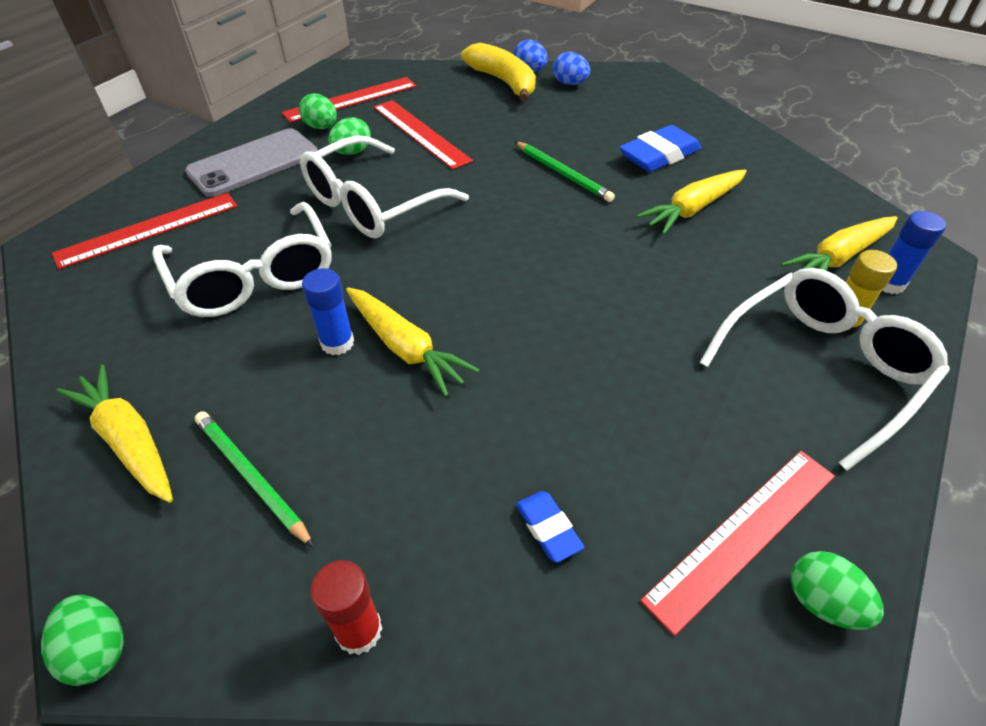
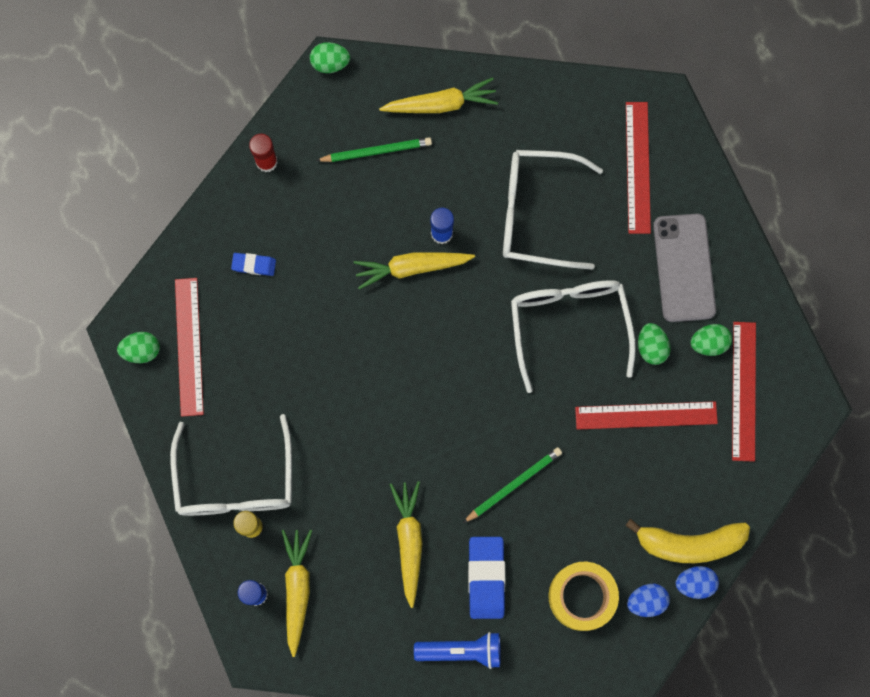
camera: 125 degrees right, 30 degrees up
green pencil [515,141,615,202] -> green pencil turned 150 degrees clockwise [463,447,562,523]
none -> blue flashlight [414,632,500,669]
none -> yellow tape [549,562,619,631]

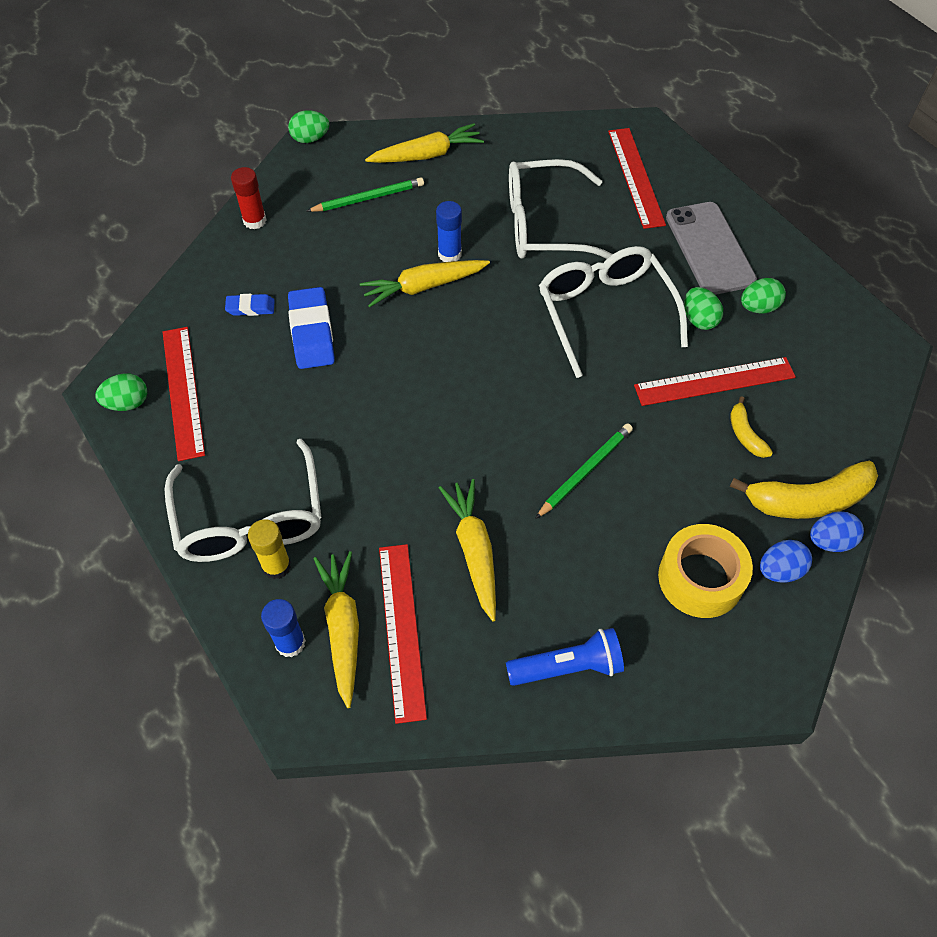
camera: 10 degrees left, 20 degrees down
blue eraser [468,537,505,619] -> blue eraser moved to [288,287,335,369]
red ruler [732,322,756,462] -> red ruler moved to [379,544,427,724]
none -> yellow banana [730,396,773,458]

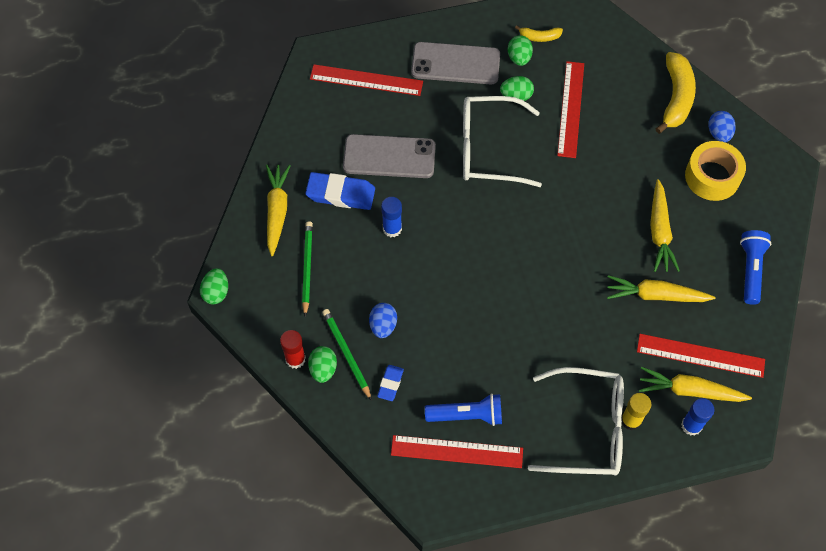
camera: 70 degrees left, 5 degrees up
green egg [95,373,147,411] -> green egg moved to [308,346,337,383]
blue eraser [288,287,335,369] -> blue eraser moved to [305,172,375,210]
yellow carrot [360,260,490,308] -> yellow carrot moved to [650,179,680,272]
white glasses [509,159,612,259] -> grey phone [343,134,436,178]
green pencil [535,424,633,519] -> green pencil moved to [322,309,372,401]
yellow banana [730,396,773,458] -> yellow banana moved to [515,25,563,42]
blue egg [810,511,864,552] -> blue egg moved to [369,303,397,338]
none -> blue flashlight [425,393,502,426]

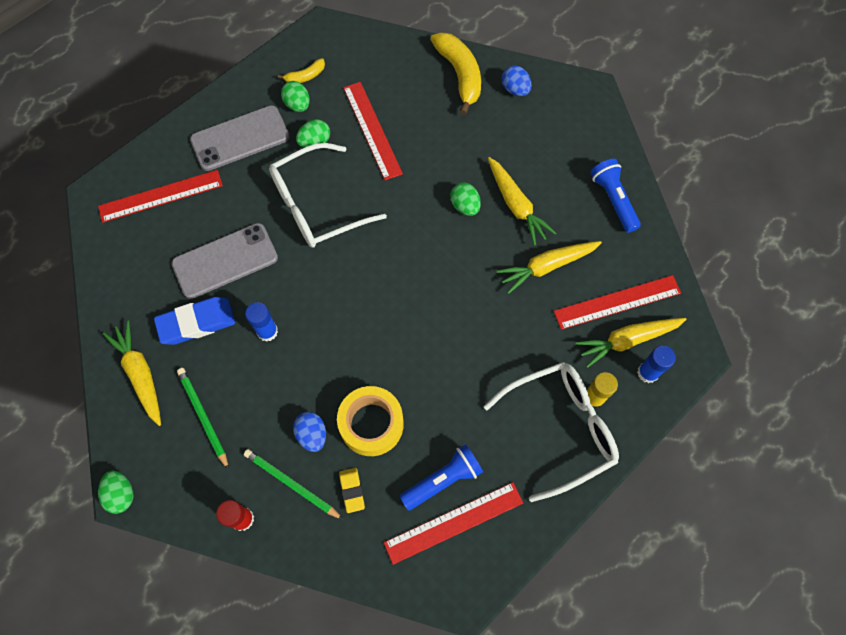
camera: 30 degrees left, 5 degrees up
green egg [308,346,337,383] -> green egg moved to [450,183,481,216]
blue eraser [377,365,404,401] -> yellow eraser [339,468,365,513]
yellow tape [685,141,746,201] -> yellow tape moved to [337,386,404,456]

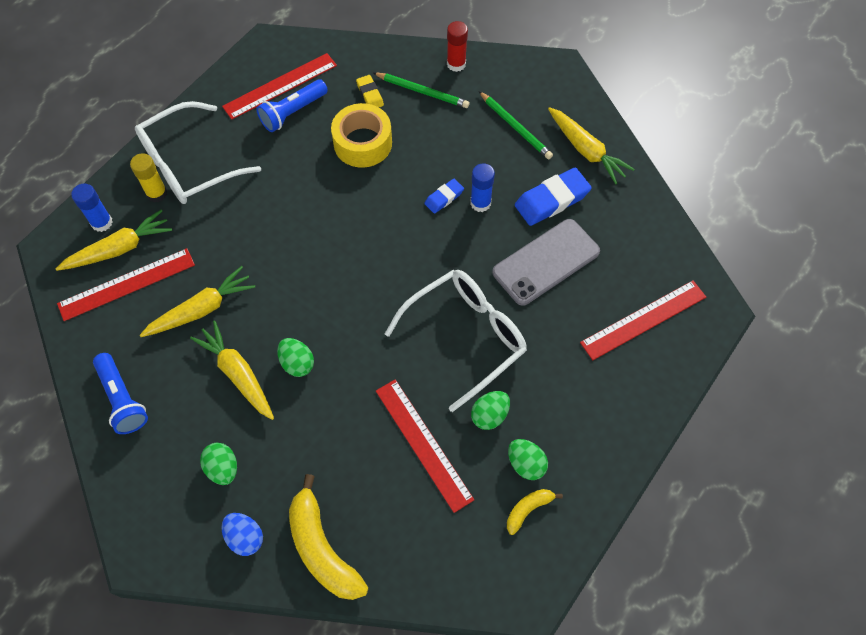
camera: 170 degrees right, 5 degrees down
green egg [98,470,133,514] -> green egg moved to [200,443,237,485]
grey phone [190,105,290,171] -> none
blue egg [293,412,326,452] -> none
none -> blue eraser [424,179,464,214]

